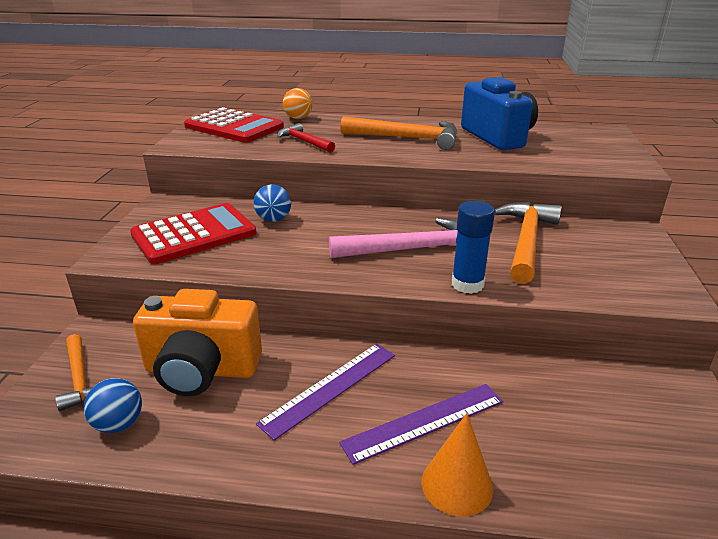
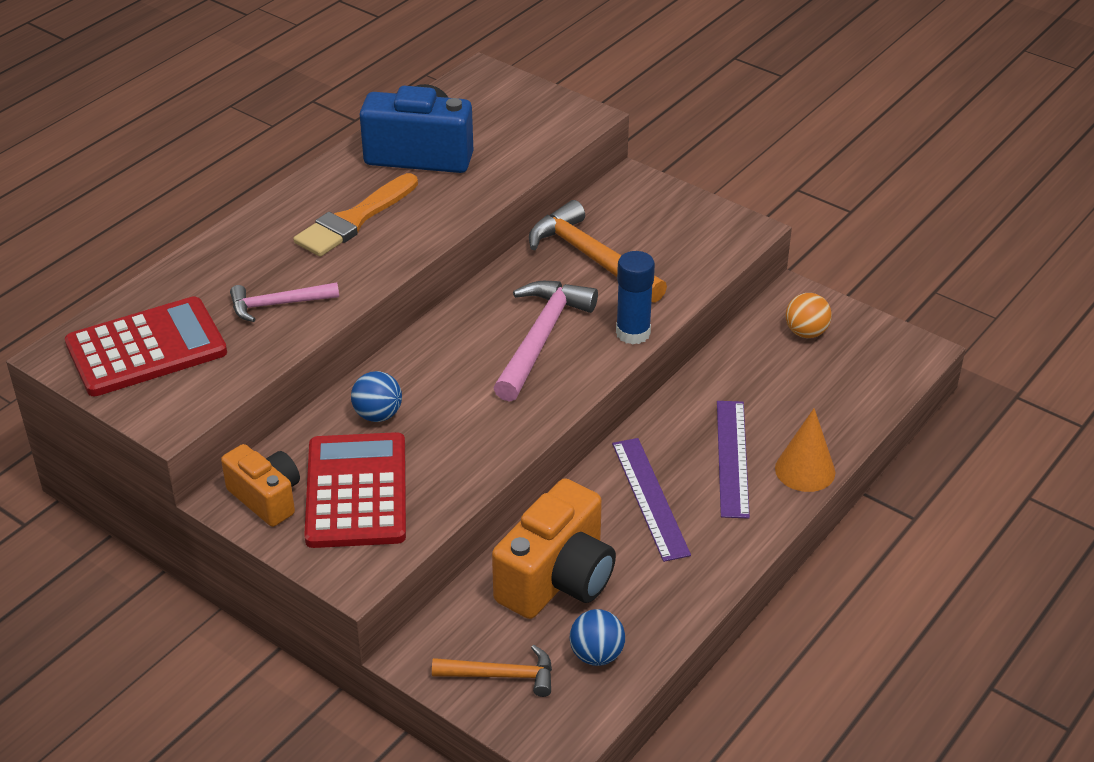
camera: 60 degrees left, 10 degrees up
red hammer [277,123,335,153] -> pink hammer [230,282,339,322]
orange ball [283,88,313,119] -> orange ball moved to [785,293,832,338]
orange hammer [340,116,457,150] -> orange brush [293,173,418,257]
none -> orange camera [221,444,300,527]

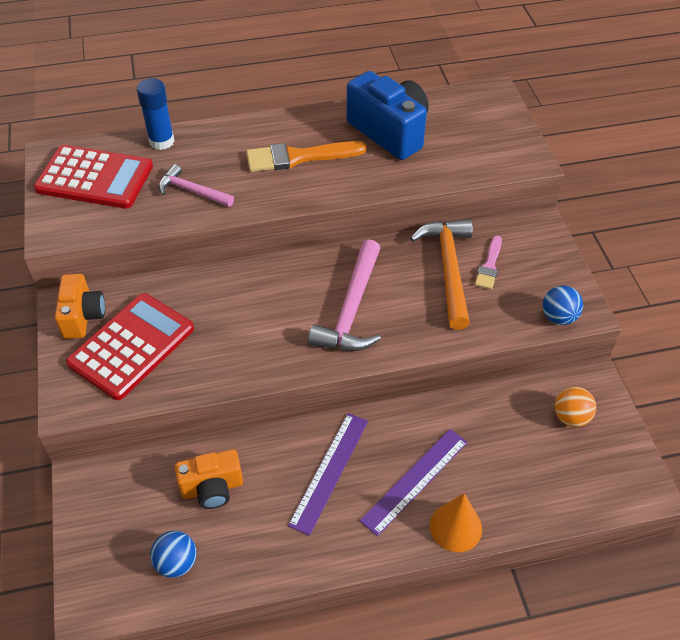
camera: 40 degrees right, 10 degrees up
blue ball [351,371,402,422] -> blue ball moved to [543,286,583,325]
orange hammer [432,645,552,697] -> none
orange camera [492,478,616,619] -> orange camera [175,449,243,509], size x0.62
pink hammer [494,281,598,402] -> pink hammer turned 135 degrees clockwise [308,239,381,351]
blue glue stick [616,251,655,345] -> blue glue stick moved to [137,78,175,150]
none -> pink brush [475,236,502,290]

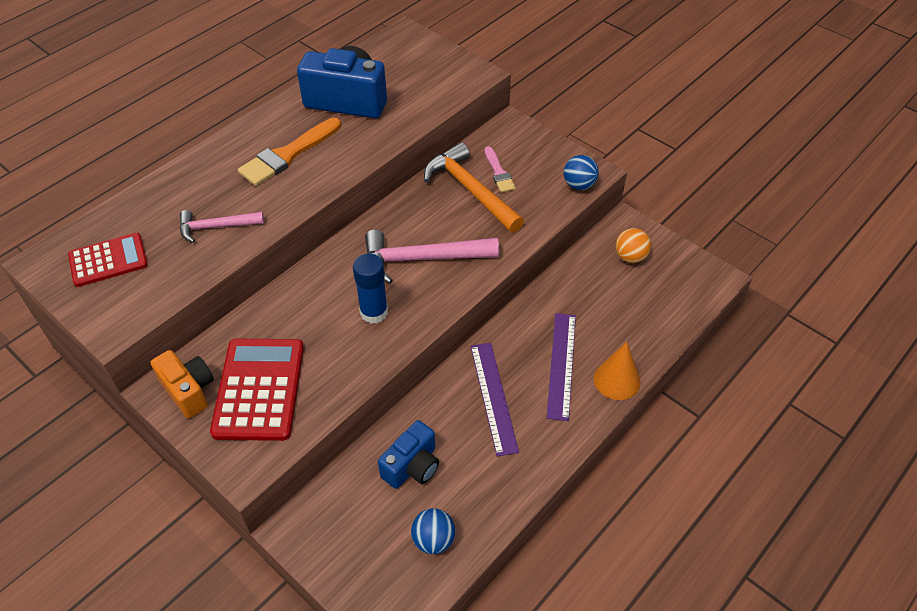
camera: 35 degrees left, 0 degrees up
red calculator [34,145,153,209] -> red calculator [68,233,148,287], size x0.65
blue glue stick [137,78,175,150] -> blue glue stick moved to [353,253,388,324]
orange camera [175,449,243,509] -> blue camera [378,420,439,489]
pink hammer [308,239,381,351] -> pink hammer turned 105 degrees clockwise [365,230,499,284]

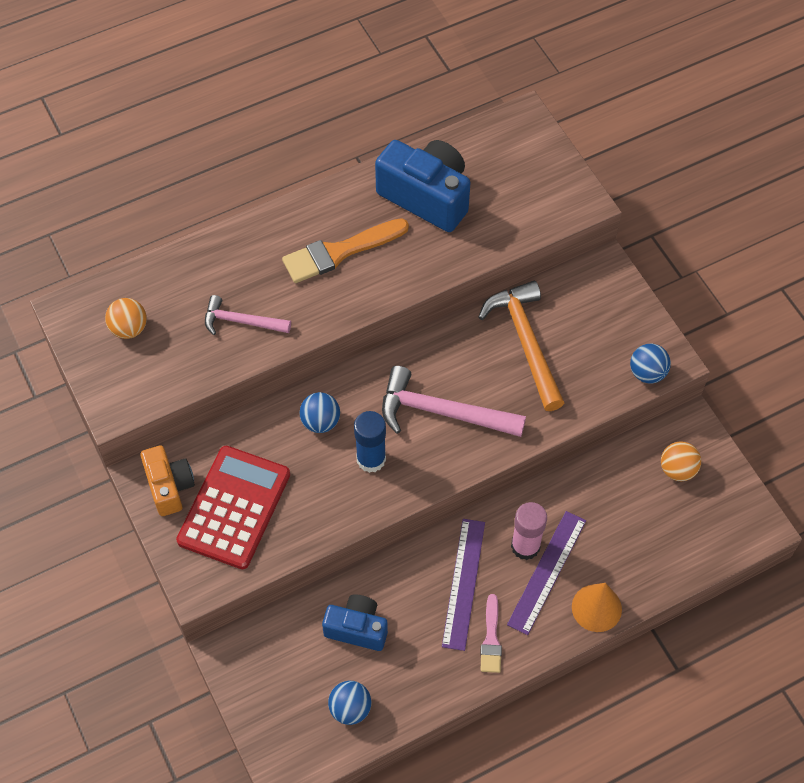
camera: 20 degrees right, 10 degrees up
red calculator [68,233,148,287] -> orange ball [105,298,147,339]
blue camera [378,420,439,489] -> blue camera turned 135 degrees counterclockwise [322,594,388,651]
pink brush [485,146,516,193] -> pink brush moved to [480,594,502,673]
none -> blue ball [299,392,340,433]
none -> pink glue stick [511,502,547,560]

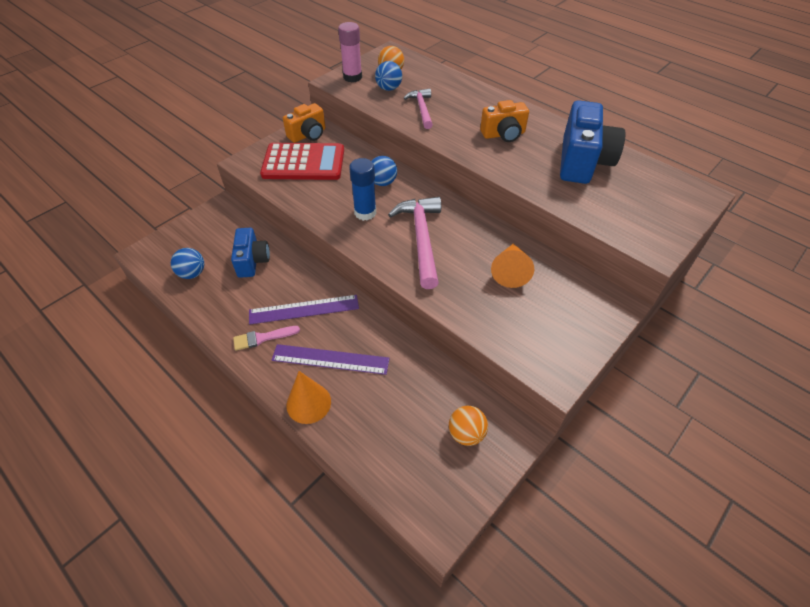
camera: 70 degrees right, 10 degrees down
orange brush [282,218,409,283] -> orange camera [480,100,529,142]
orange hammer [479,281,564,411] -> orange cone [491,244,534,288]
pink glue stick [511,502,547,560] -> pink glue stick moved to [338,22,362,82]
blue ball [630,344,671,383] -> blue ball moved to [375,61,402,91]

